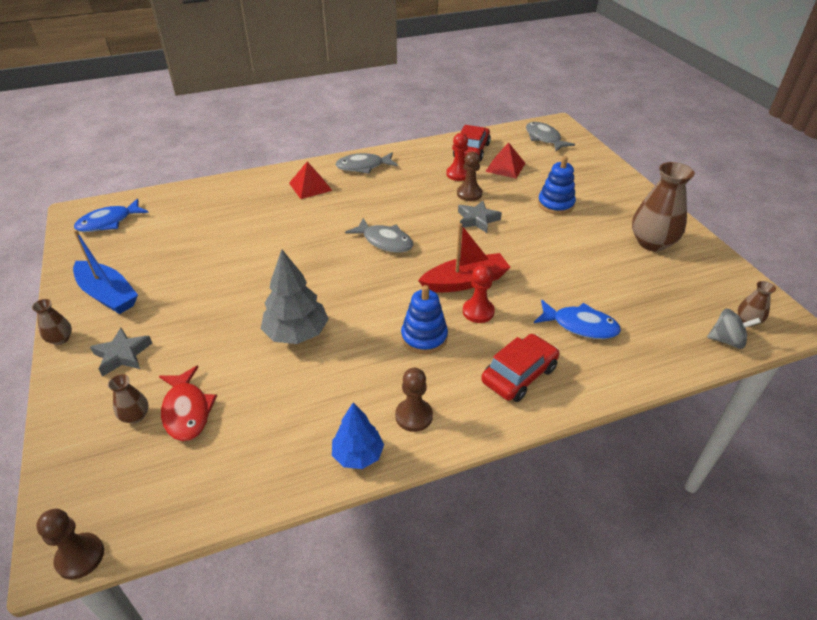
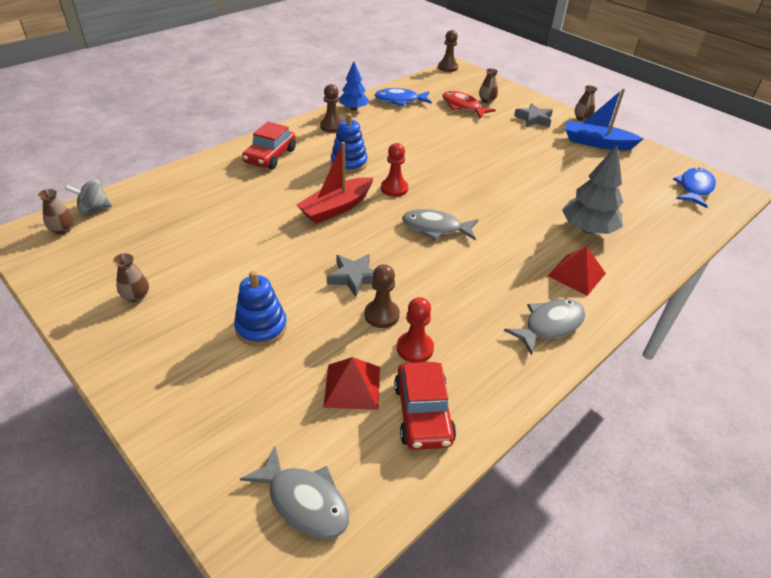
camera: 155 degrees right, 0 degrees up
grey tree [261,250,329,344] -> grey tree moved to [562,144,623,234]
red pawn [463,265,495,323] -> red pawn moved to [381,143,408,197]
blue fish [534,300,621,339] -> blue fish moved to [375,88,431,106]
brown vase [632,162,695,252] -> brown vase [113,253,149,302], size x0.48

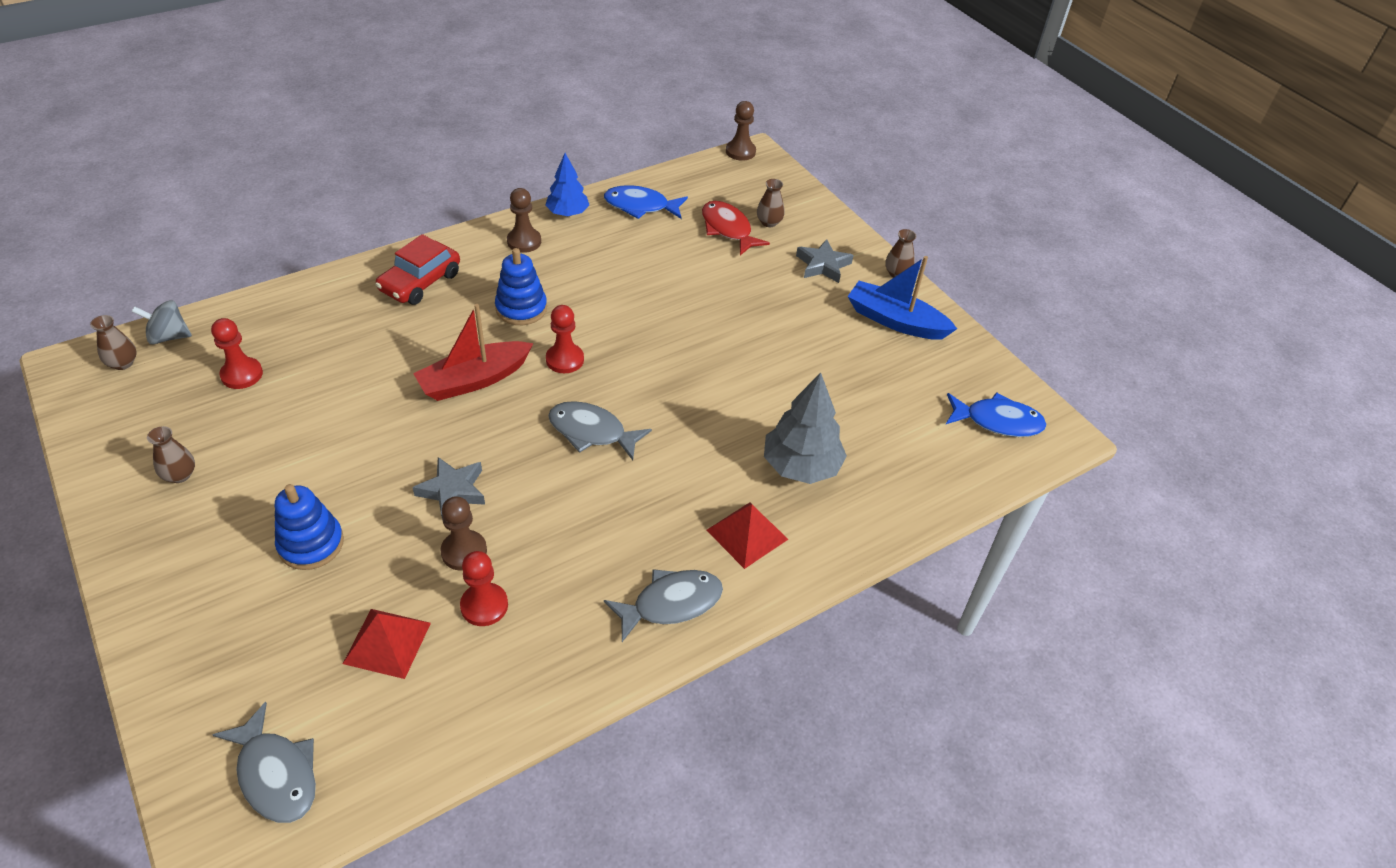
camera: 10 degrees right, 5 degrees up
red car [394,362,456,450] -> none
blue fish [672,168,716,208] -> blue fish turned 60 degrees clockwise [946,392,1047,437]
none -> red pawn [211,318,263,389]

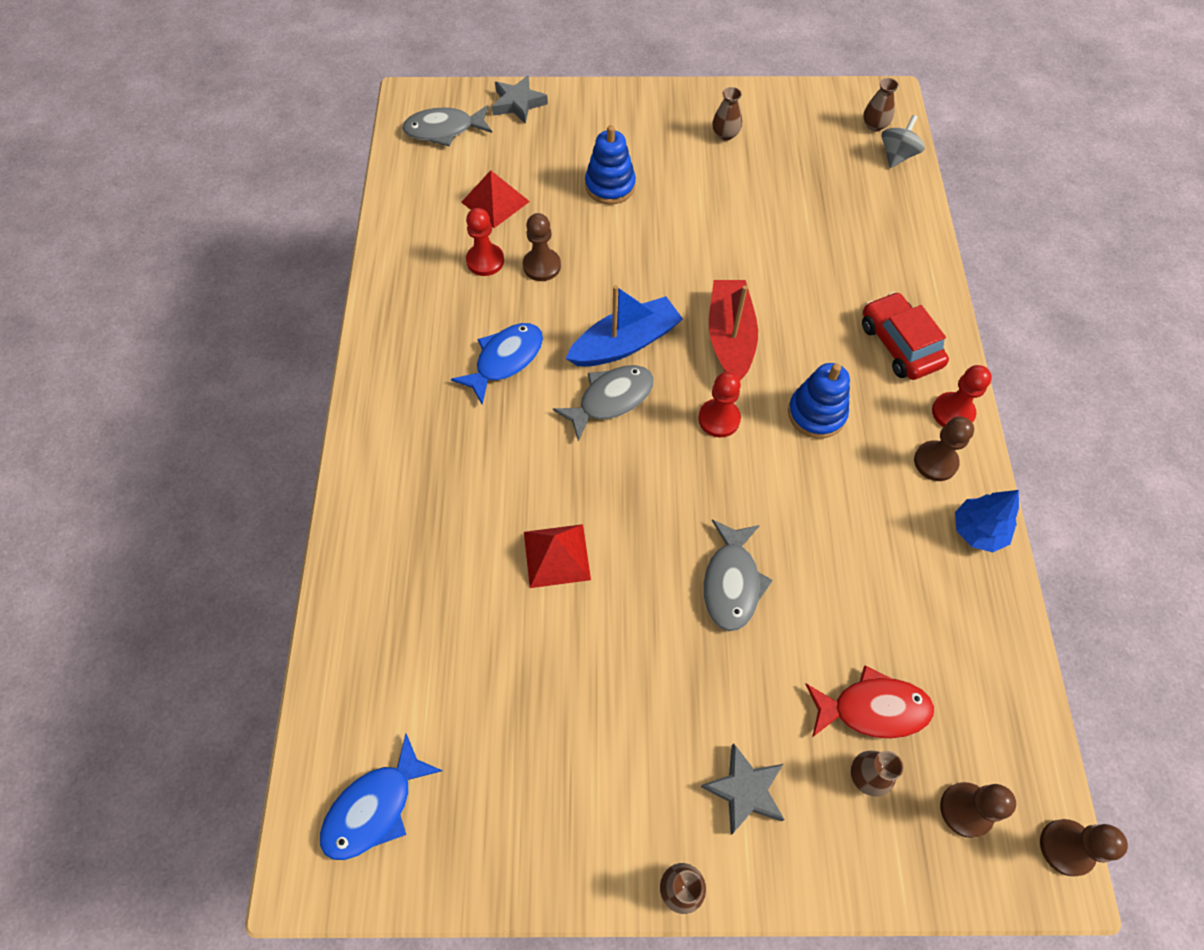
camera: 125 degrees right, 15 degrees up
red pawn [211,318,263,389] -> red pawn moved to [932,365,992,427]
grey star [412,457,485,520] -> grey star moved to [492,75,548,124]
blue fish [604,185,688,219] -> blue fish moved to [451,323,543,405]
grey fish [604,569,723,642] -> grey fish moved to [704,519,773,631]
red pyramid [706,502,788,569] -> red pyramid moved to [524,524,591,588]
grey tree [764,372,847,484] -> none
blue boat [848,256,957,340] -> blue boat moved to [566,285,683,367]
none -> brown pawn [940,782,1016,838]

